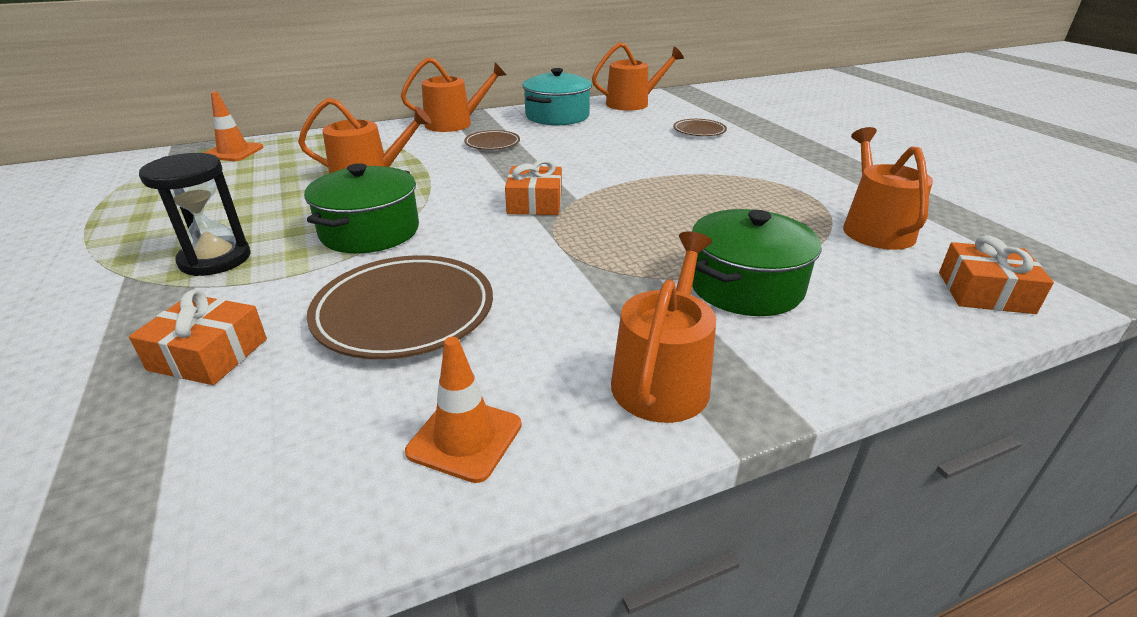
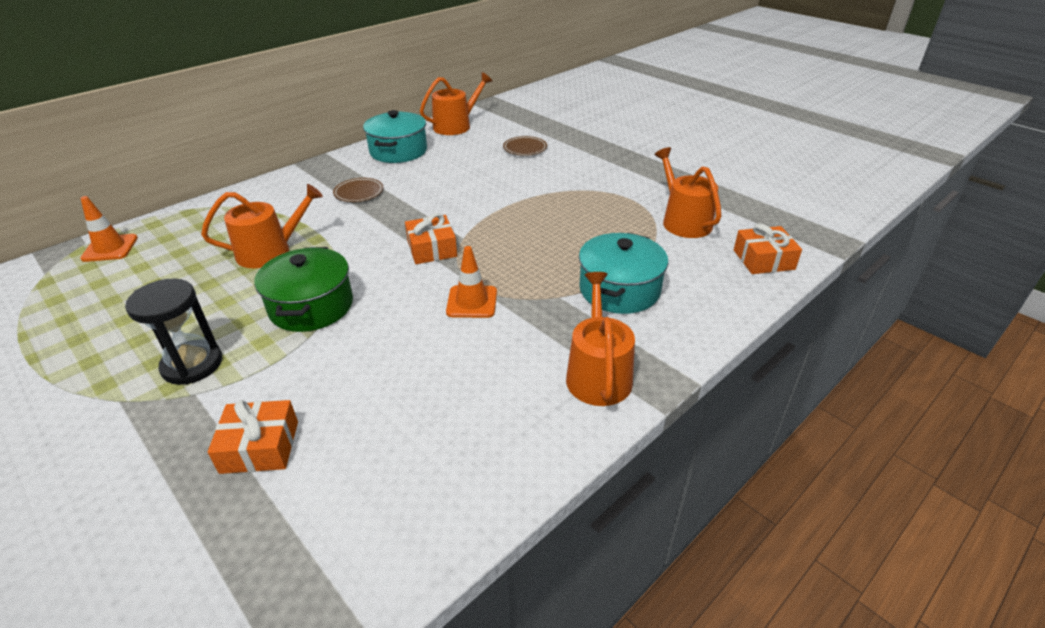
camera: 20 degrees left, 5 degrees up
brown plate [307,255,493,359] -> none
orange watering can [401,57,506,132] -> none
orange traffic cone [405,337,522,483] -> orange traffic cone moved to [446,246,497,318]
green pot [692,209,822,316] -> turquoise pot [579,233,668,314]

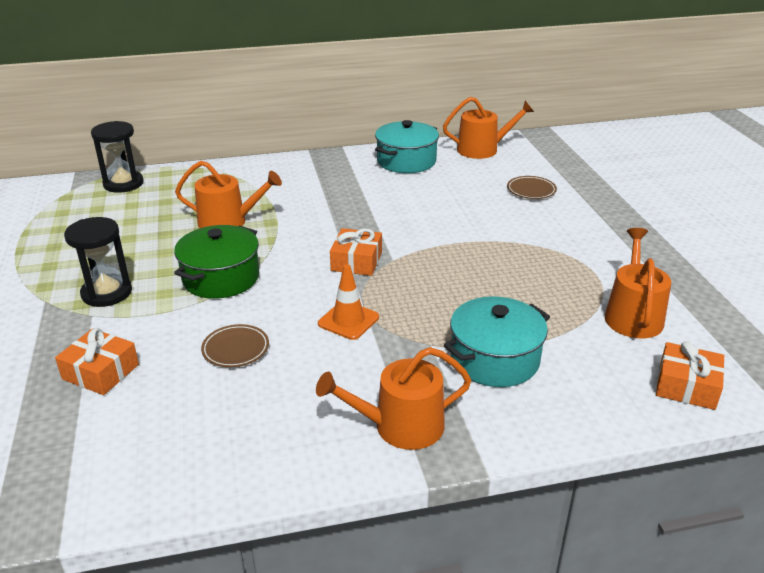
camera: 30 degrees right, 5 degrees down
orange traffic cone [80,196,138,262] -> black hourglass [91,121,144,193]
brown plate [333,178,384,202] -> brown plate moved to [201,324,269,367]
orange watering can [566,272,635,406] -> orange watering can turned 135 degrees counterclockwise [316,347,471,450]

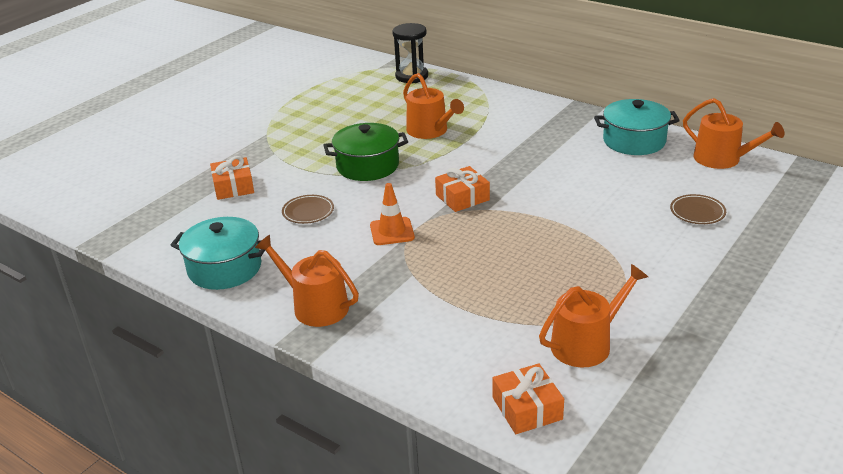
camera: 50 degrees right, 0 degrees up
black hourglass [64,217,132,307] -> none
turquoise pot [444,296,550,387] -> turquoise pot moved to [171,217,265,290]

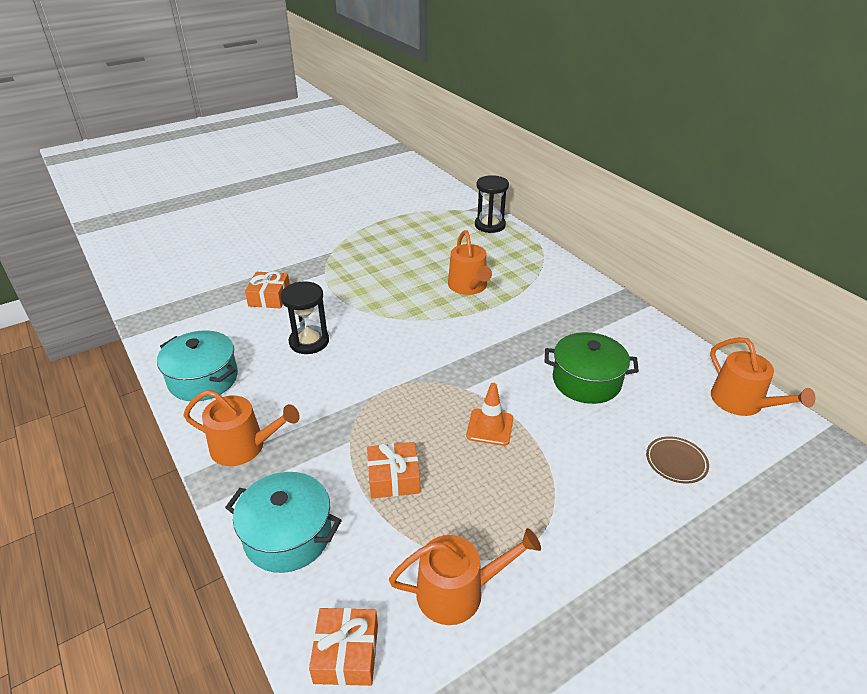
camera: 20 degrees right, 5 degrees up
orange watering can [255,235,359,327] -> orange watering can turned 135 degrees clockwise [183,390,300,466]
brown plate [282,195,334,224] -> black hourglass [280,281,329,354]
green pot [323,123,408,181] -> green pot moved to [545,332,639,404]
orange traffic cone [370,183,415,245] -> orange traffic cone moved to [466,383,513,446]
orange gift [435,166,490,212] -> orange gift moved to [367,442,420,499]
turquoise pot [594,99,680,155] -> turquoise pot moved to [225,472,342,573]

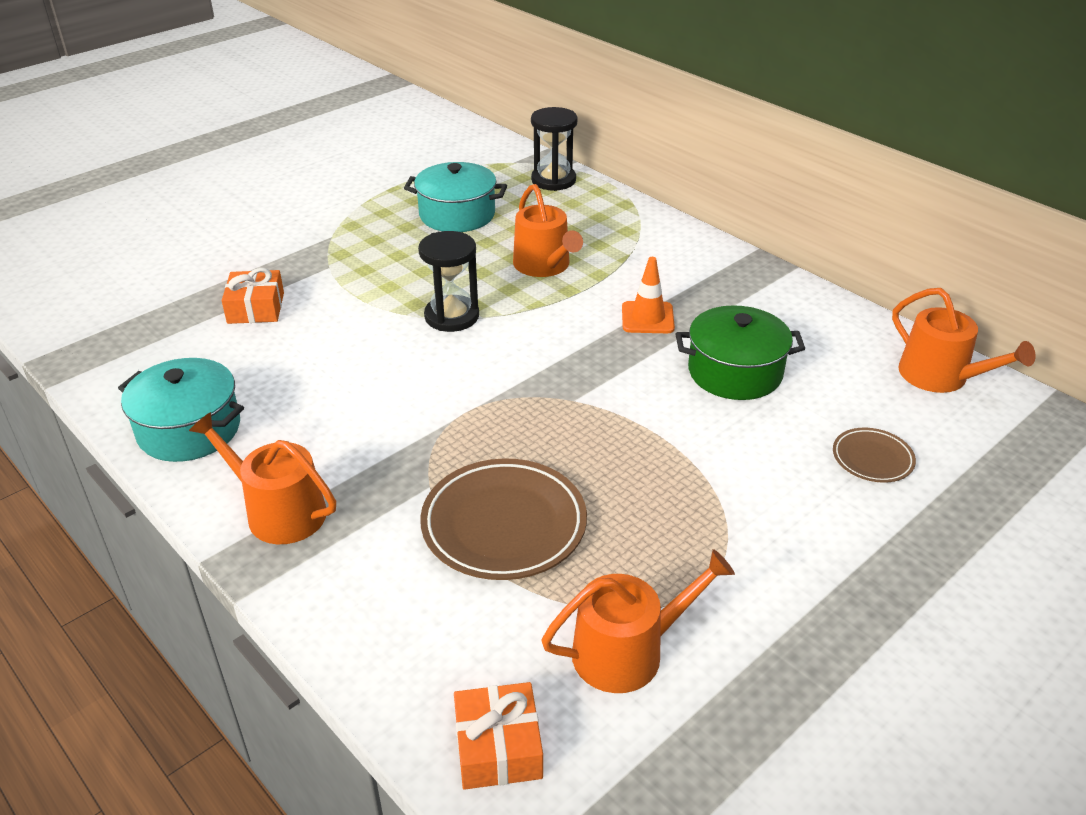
camera: 10 degrees left, 0 degrees up
orange watering can [183,390,300,466] -> orange watering can turned 150 degrees counterclockwise [189,412,336,544]
turquoise pot [225,472,342,573] -> turquoise pot moved to [404,162,507,232]
black hourglass [280,281,329,354] -> black hourglass moved to [418,231,479,332]
orange gift [367,442,420,499] -> brown plate [420,458,587,580]
orange traffic cone [466,383,513,446] -> orange traffic cone moved to [622,257,675,333]

